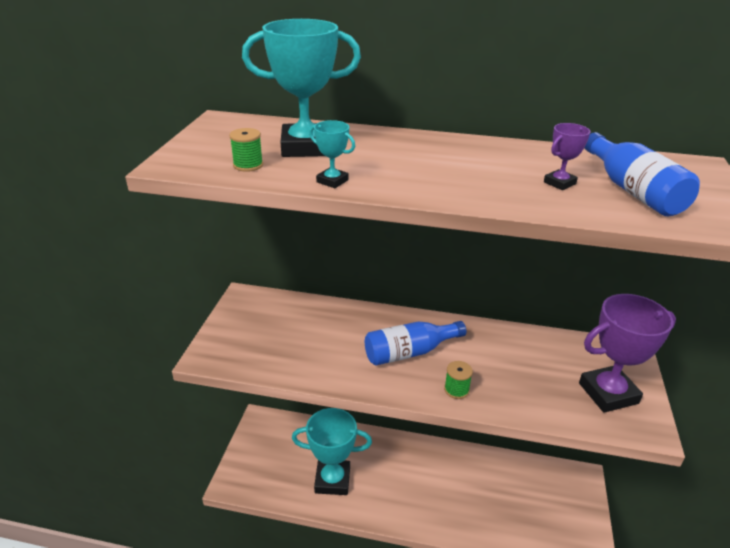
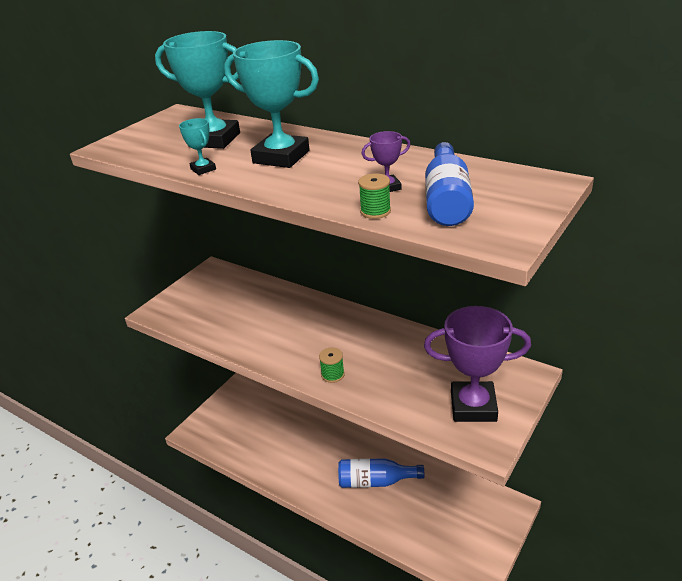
camera: 25 degrees right, 0 degrees up
green spool [229,128,263,172] -> green spool moved to [358,173,391,219]
turquoise trophy [292,408,372,495] -> turquoise trophy moved to [224,40,319,168]
blue bottle [365,321,466,366] -> blue bottle moved to [338,458,424,488]

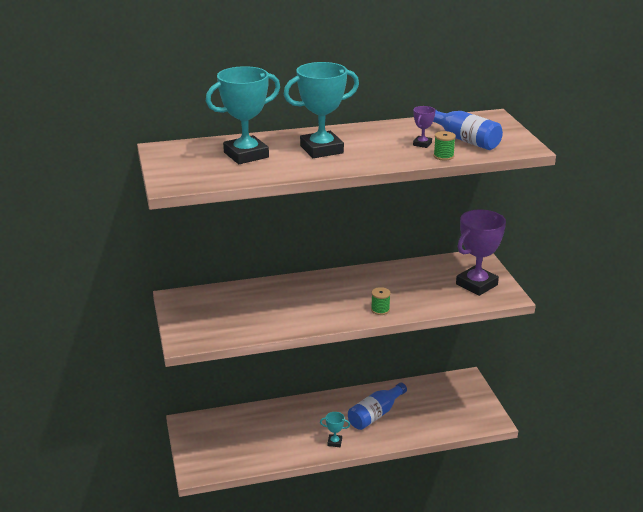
camera: 50 degrees left, 5 degrees down
turquoise trophy [179,118,216,175] -> turquoise trophy moved to [320,412,350,447]

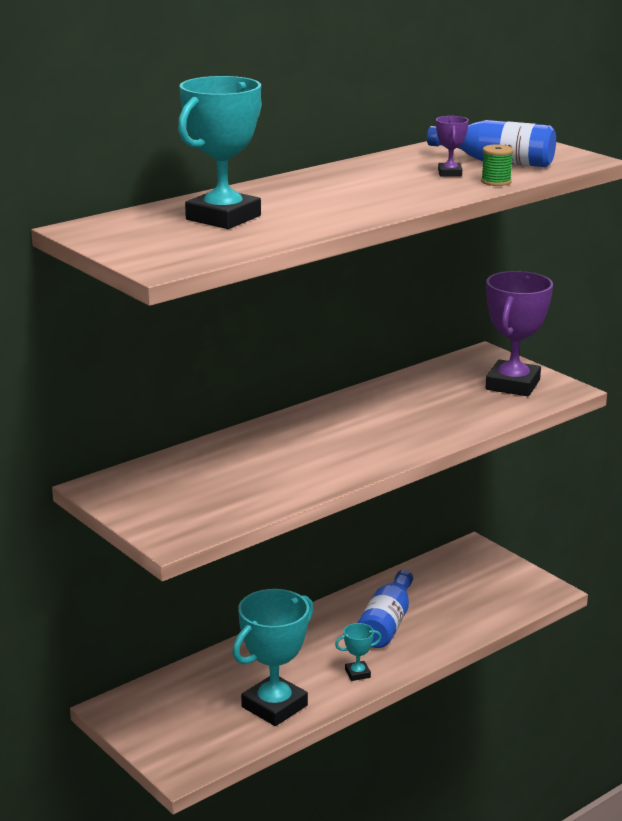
camera: 25 degrees left, 5 degrees down
turquoise trophy [283,62,359,158] -> turquoise trophy moved to [233,589,314,726]
green spool [371,287,391,315] -> none

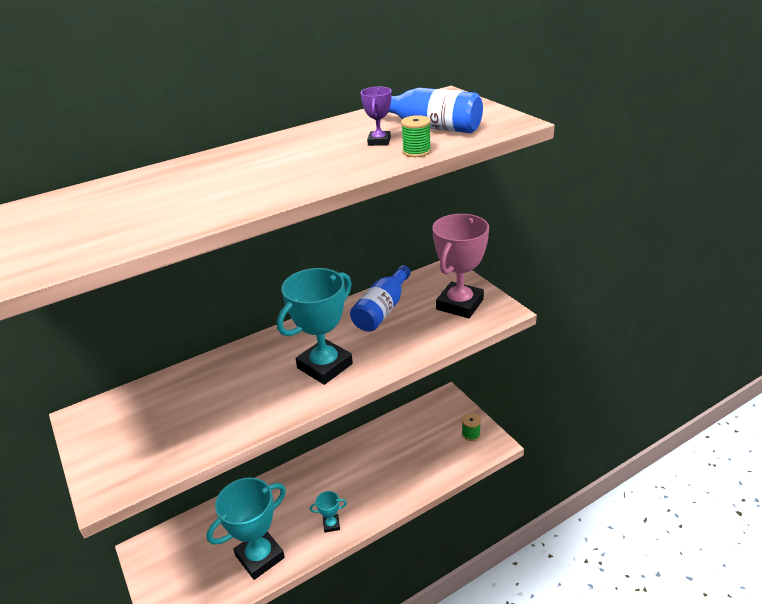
camera: 10 degrees right, 10 degrees up
turquoise trophy [178,76,262,229] -> turquoise trophy moved to [277,268,353,385]
blue bottle [357,570,413,648] -> blue bottle moved to [350,265,411,332]
purple trophy [486,271,553,396] -> pink trophy [432,214,489,318]
none -> green spool [462,413,481,441]

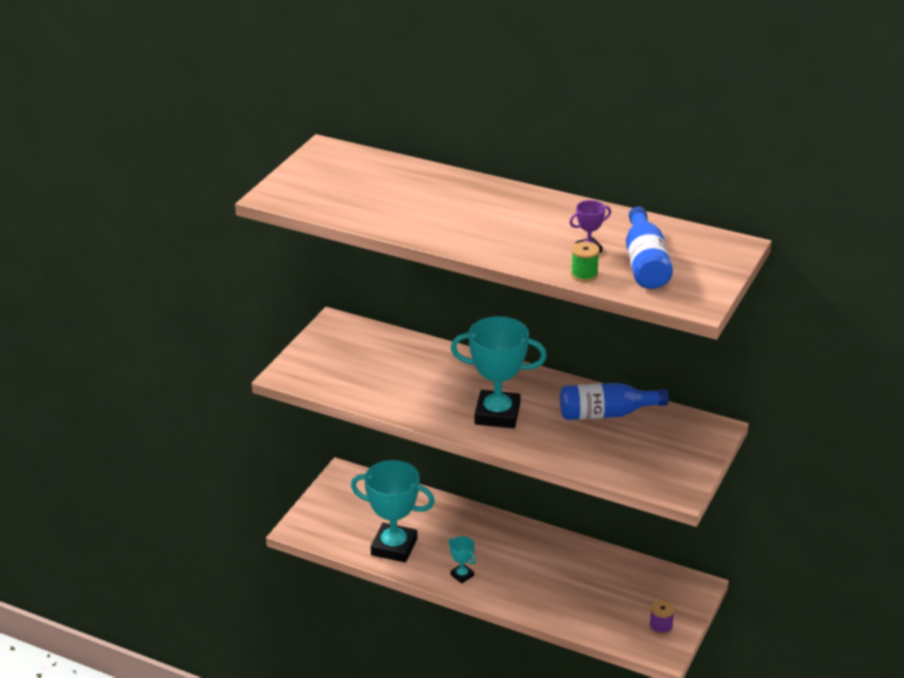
camera: 55 degrees right, 0 degrees up
pink trophy [432,214,489,318] -> none
green spool [462,413,481,441] -> purple spool [649,600,675,635]

